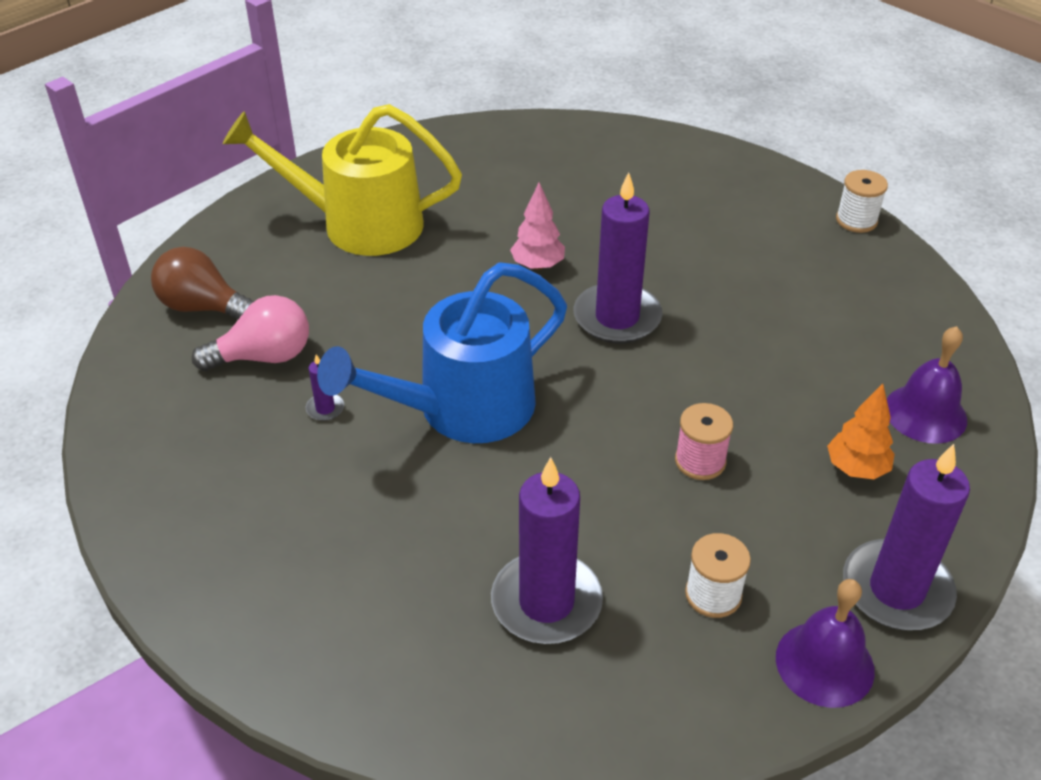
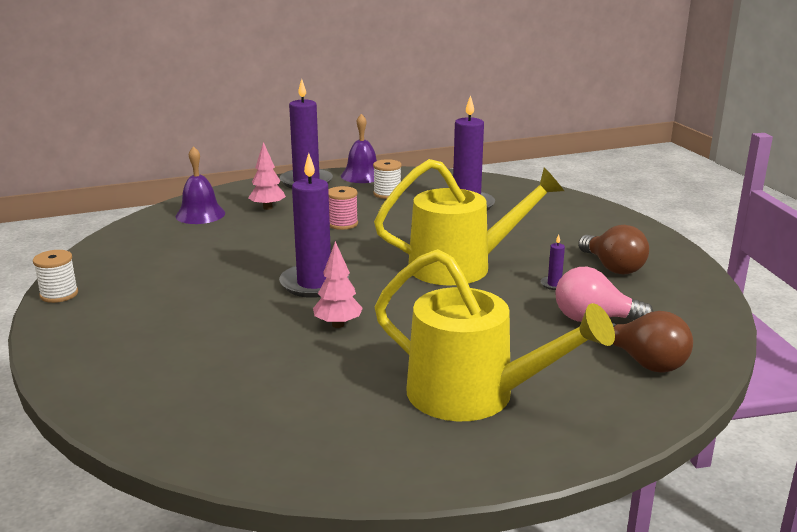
camera: 155 degrees left, 20 degrees down
blue watering can [317,262,567,443] -> yellow watering can [374,159,564,285]
orange tree [827,384,895,479] -> pink tree [248,142,286,210]
none -> brown light bulb [578,225,649,275]

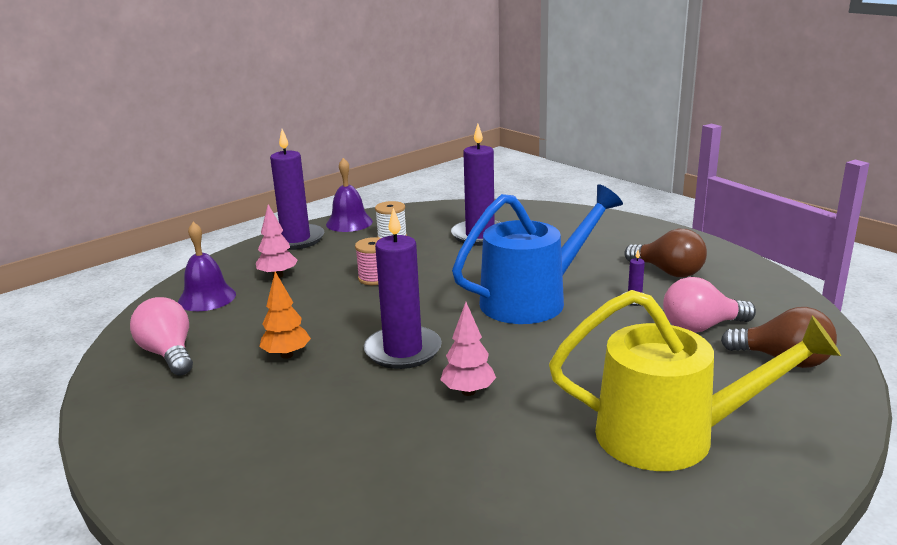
camera: 20 degrees left, 0 degrees up
white spool [33,250,78,303] -> none
yellow watering can [374,159,564,285] -> blue watering can [452,184,623,324]
none -> pink light bulb [130,297,193,376]
none -> orange tree [259,272,311,359]

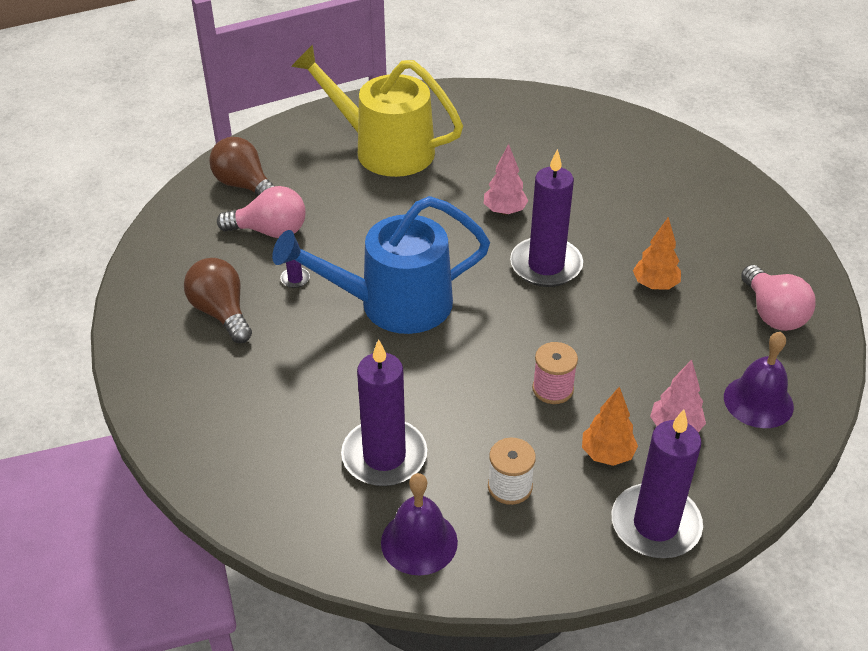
camera: 165 degrees left, 20 degrees up
purple bell [326,158,373,232] -> purple bell moved to [381,473,458,575]
none -> orange tree [582,386,638,466]

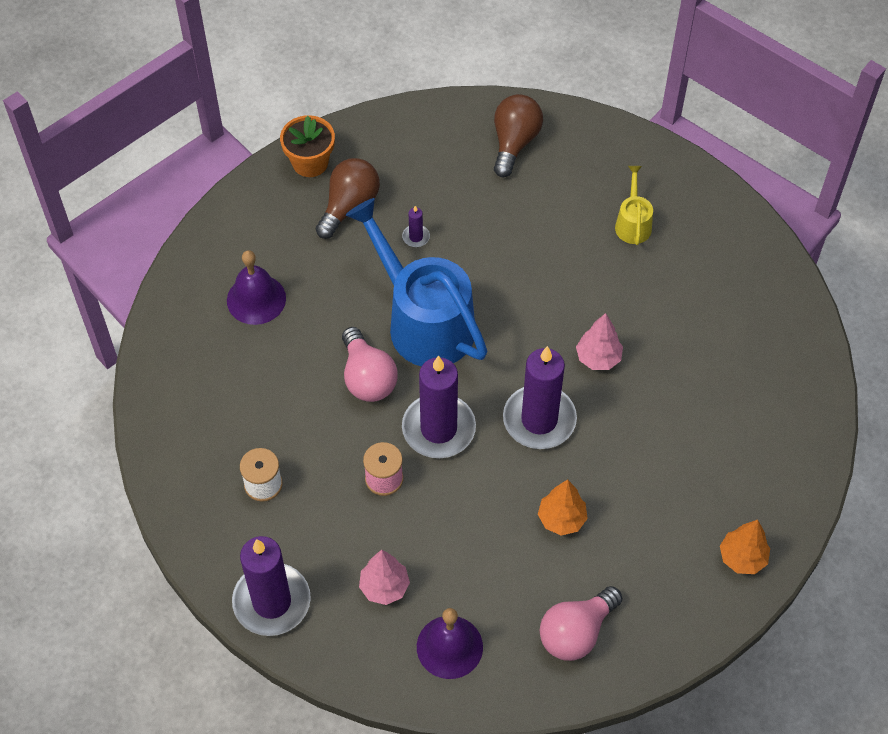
camera: 65 degrees right, 15 degrees up
pink light bulb [217,186,306,238] -> pink light bulb moved to [342,327,398,402]
yellow watering can [291,45,463,177] -> yellow watering can [615,166,653,245], size x0.45
purple candle [341,339,427,486] -> purple candle moved to [402,356,476,458]
purple bell [381,473,458,575] -> purple bell moved to [227,250,286,325]
orange tree [582,386,638,466] -> orange tree moved to [720,520,770,574]
none -> orange flower pot [280,115,335,177]

